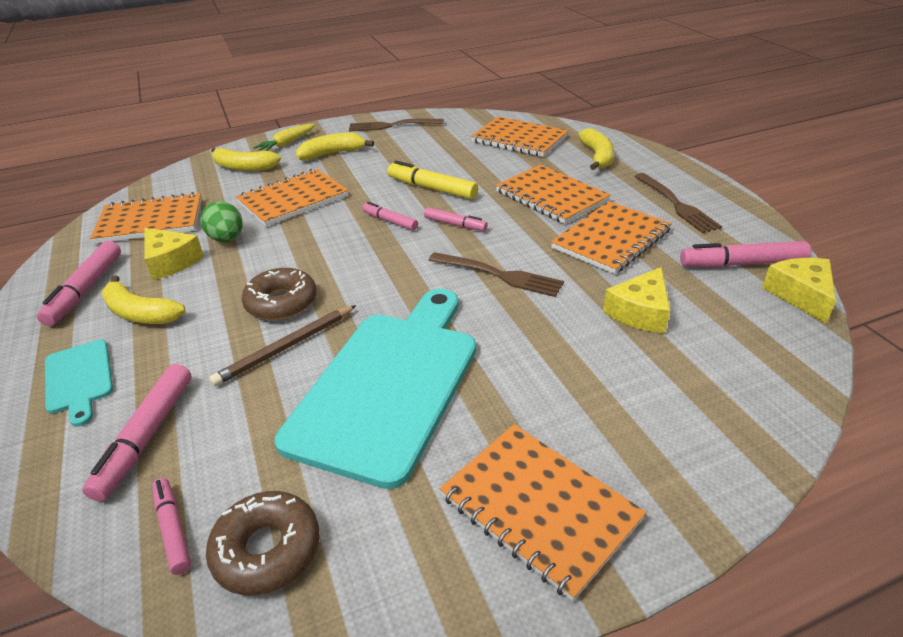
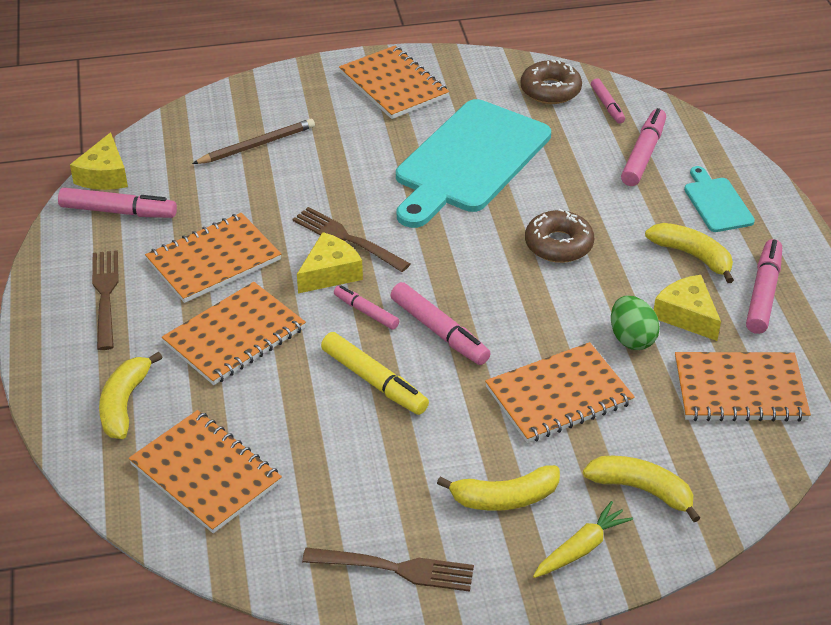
camera: 170 degrees left, 5 degrees up
brown pencil [209,305,357,386] -> brown pencil moved to [192,119,315,164]
pink marker [362,202,418,231] -> pink marker [391,282,491,365], size x1.63
orange notebook [496,165,611,224] -> orange notebook turned 75 degrees clockwise [162,282,306,385]
yellow cheese [603,267,670,333] -> yellow cheese moved to [297,232,363,293]

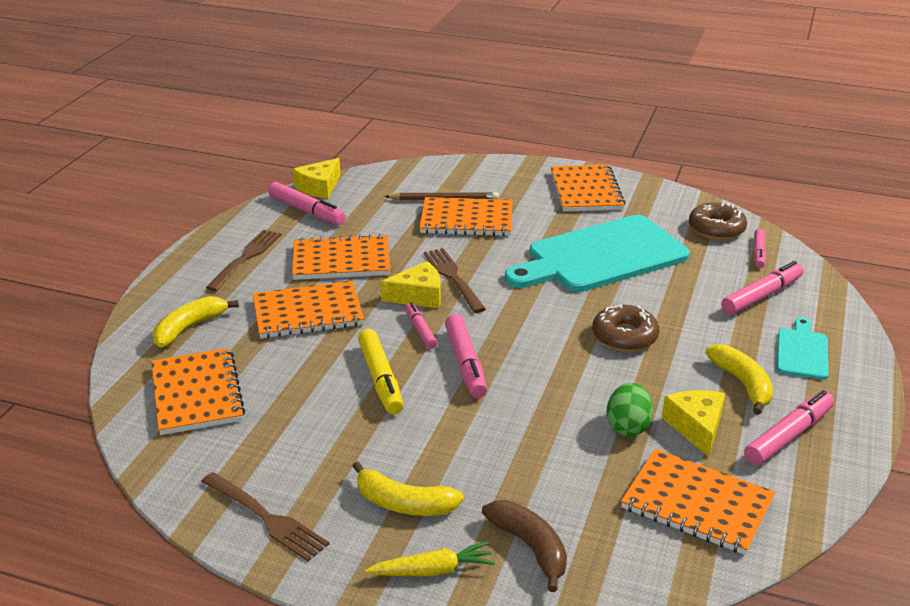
camera: 30 degrees right, 10 degrees down
orange notebook [485,342,635,443] -> orange notebook moved to [419,197,513,236]
yellow banana [583,456,700,522] -> brown banana [482,500,567,592]

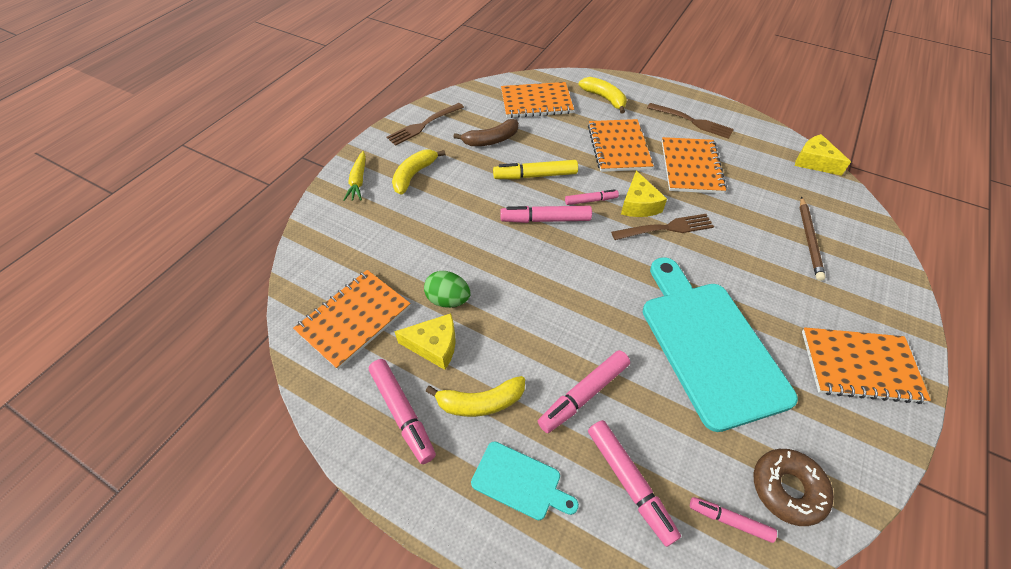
camera: 100 degrees right, 20 degrees up
pink marker [268,182,346,225] -> pink marker moved to [538,350,630,433]
orange notebook [419,197,513,236] -> none
brown banana [482,500,567,592] -> brown banana moved to [453,119,519,146]
brown donut [592,304,659,352] -> none

